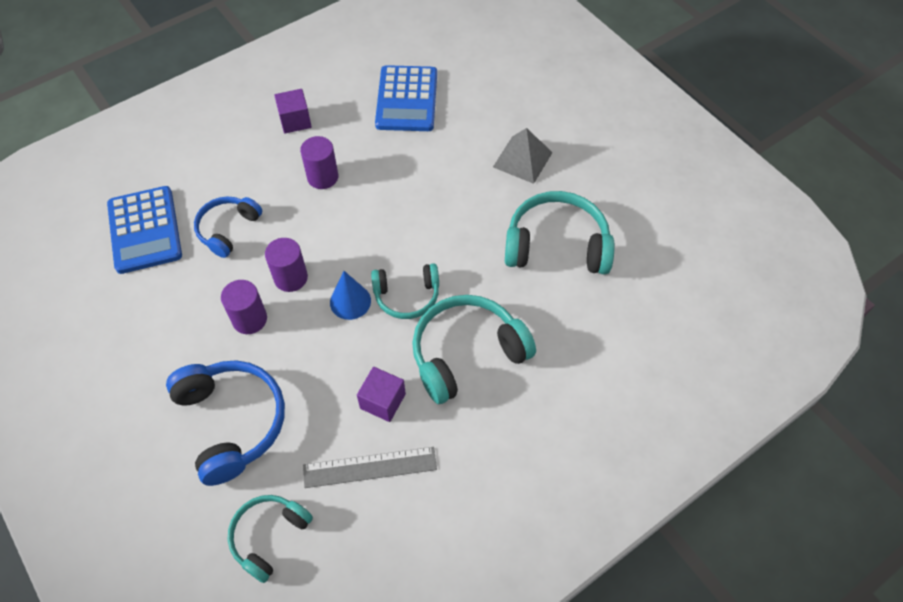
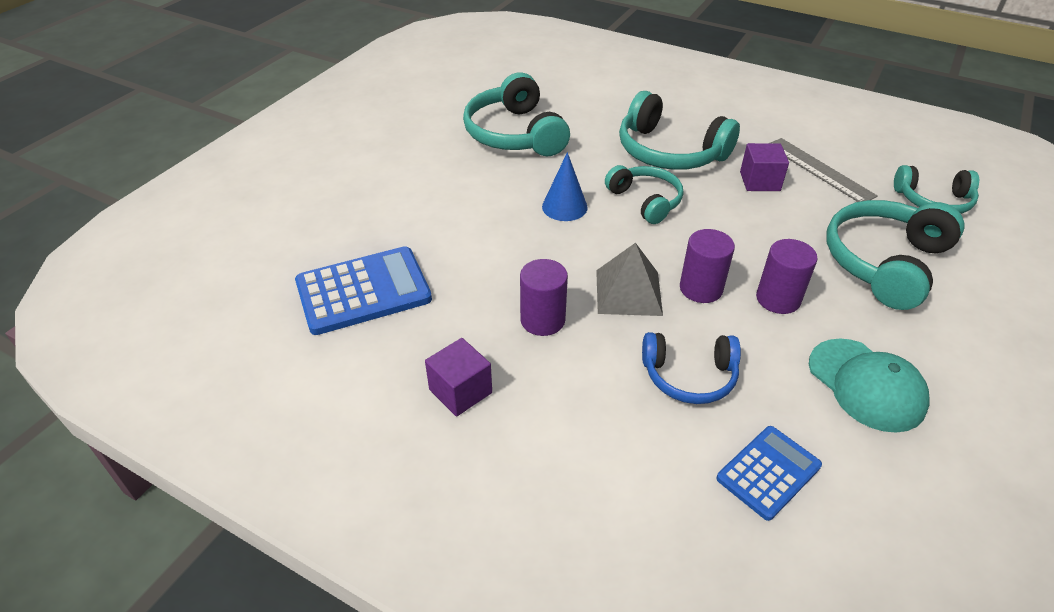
camera: 115 degrees left, 15 degrees down
blue calculator [107,186,182,274] -> blue calculator [716,426,822,521], size x0.61
blue headphones [166,360,285,486] -> turquoise headphones [826,200,964,310]
blue cone [330,271,371,320] -> blue cone moved to [542,152,588,221]
grey pyramid [493,128,553,184] -> grey pyramid moved to [596,243,663,316]
none -> turquoise cap [809,338,929,433]

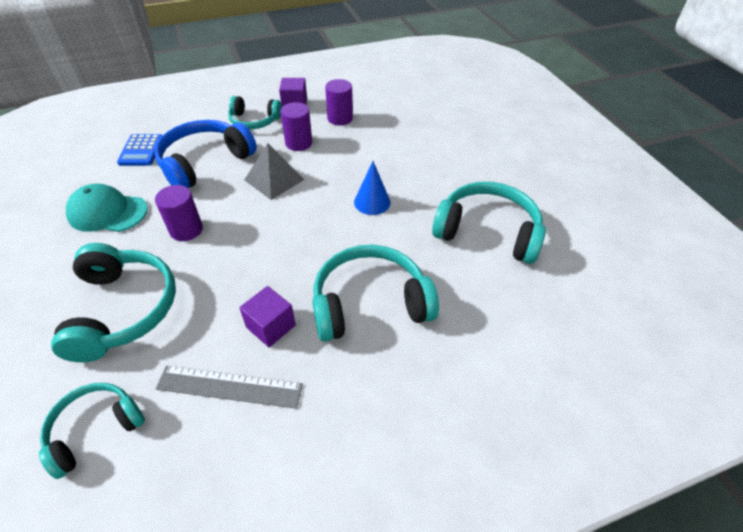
camera: 130 degrees right, 5 degrees up
blue calculator [295,246,432,335] -> none
turquoise headphones [605,165,683,224] -> turquoise headphones moved to [228,96,282,129]
blue headphones [642,332,741,404] -> blue headphones [154,120,257,188], size x1.61
purple cylinder [680,229,735,303] -> purple cylinder moved to [325,79,353,126]

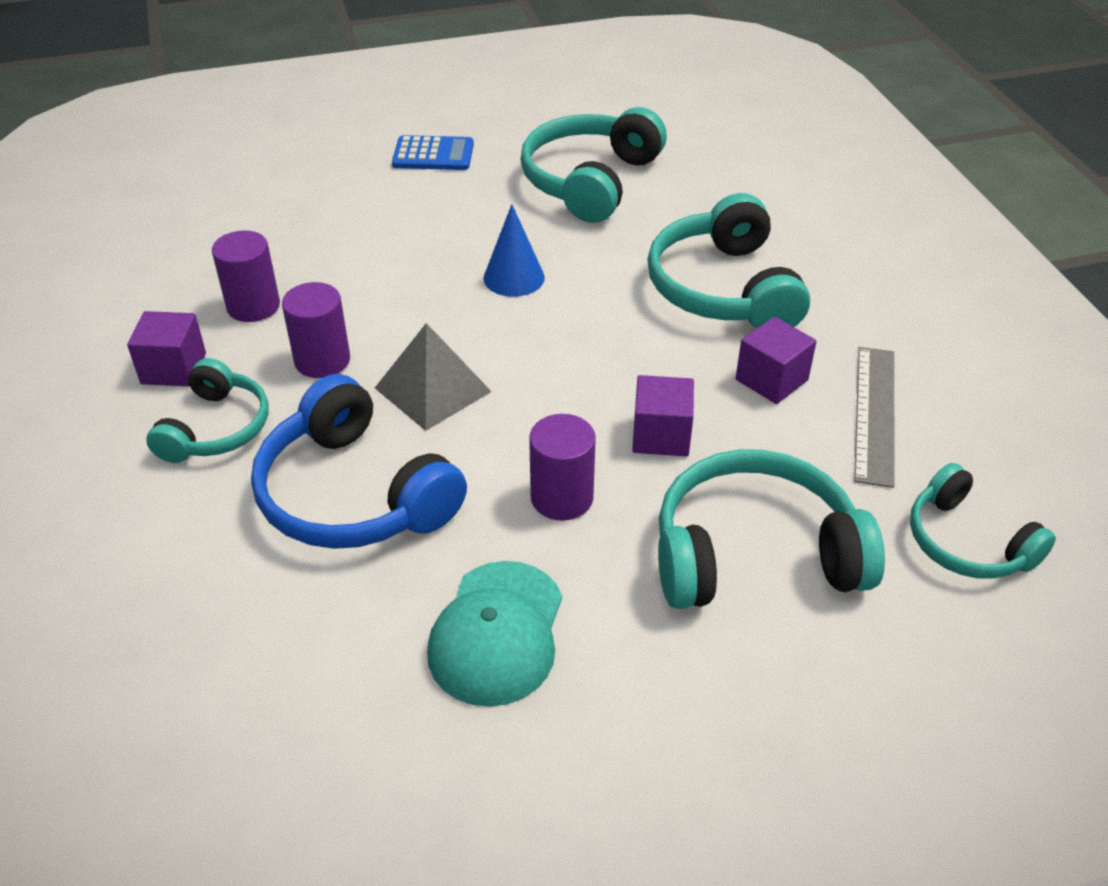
camera: 85 degrees left, 5 degrees down
blue calculator [117,134,163,166] -> blue calculator moved to [392,135,474,170]
none -> purple cube [632,375,694,456]

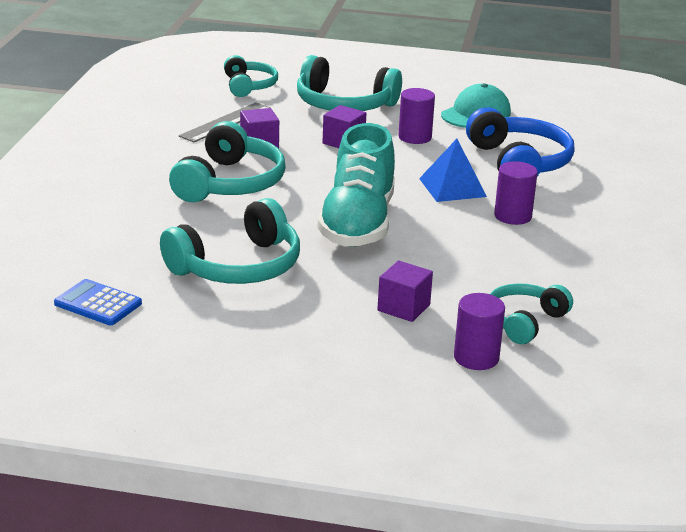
camera: 155 degrees left, 15 degrees down
purple cube [127,311,206,386] -> purple cube moved to [377,260,433,322]
turquoise headphones [146,358,268,463] -> turquoise headphones moved to [490,283,573,344]
purple cylinder [212,230,280,322] -> purple cylinder moved to [454,293,505,370]
grey pyramid [375,323,492,431] -> blue pyramid [419,139,487,202]
blue calculator [392,135,474,170] -> blue calculator moved to [54,279,142,325]
blue cone [483,204,545,297] -> turquoise shoe [317,123,395,247]

